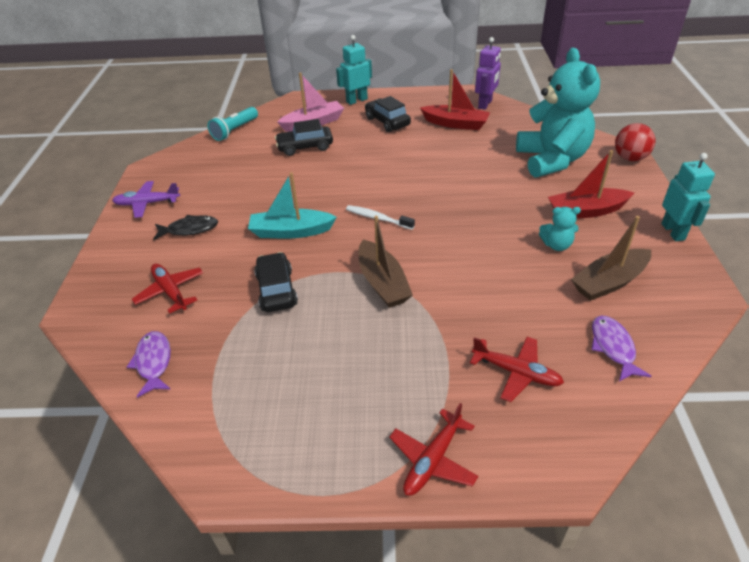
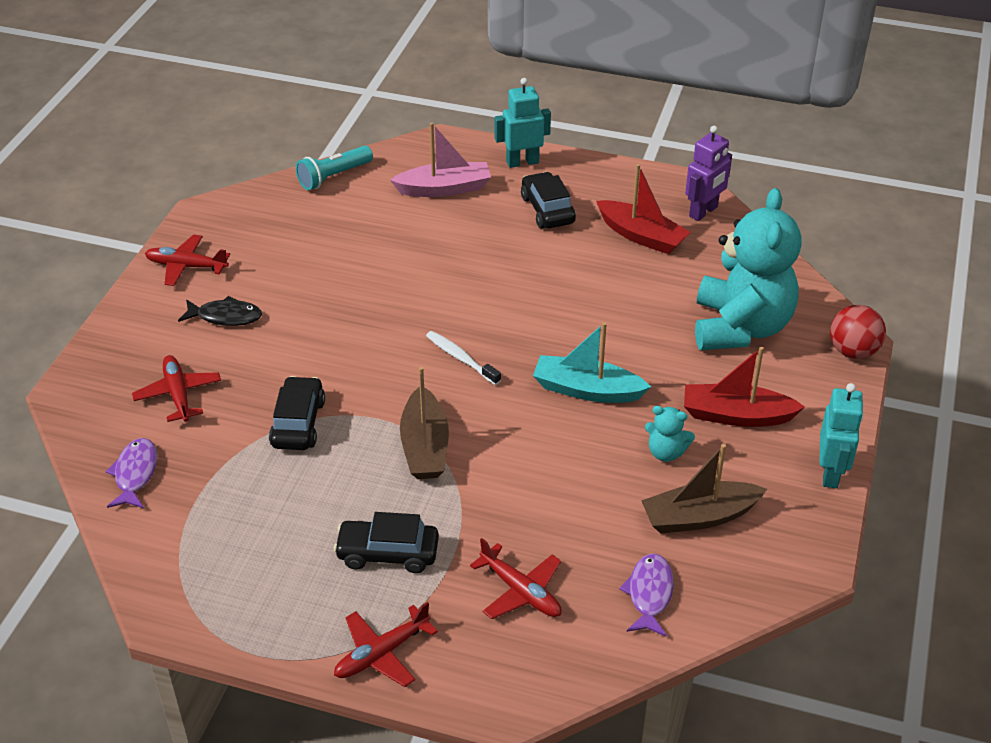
camera: 15 degrees right, 0 degrees up
purple plane [112,181,180,218] -> red plane [145,234,230,286]
turquoise boat [248,172,337,239] -> turquoise boat moved to [533,322,651,403]
black car [275,119,333,156] -> black car moved to [334,512,439,573]

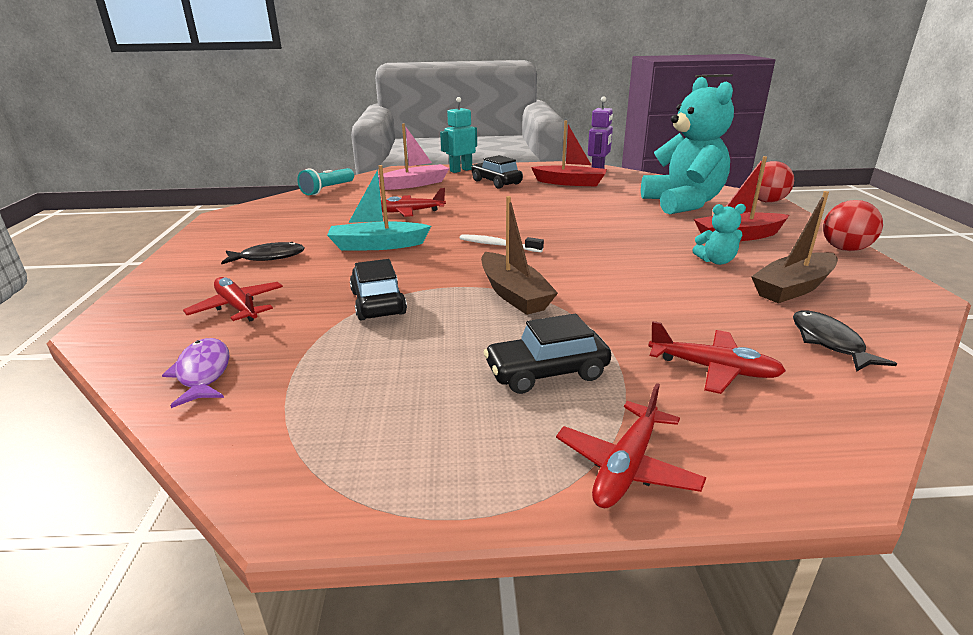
camera: 20 degrees left, 15 degrees down
red plane [145,234,230,286] -> red plane moved to [381,188,446,217]
turquoise boat [533,322,651,403] -> turquoise boat moved to [327,165,431,250]
purple fish [619,554,674,637] -> black fish [793,310,897,372]
turquoise robot [820,383,864,488] -> red ball [823,200,883,251]

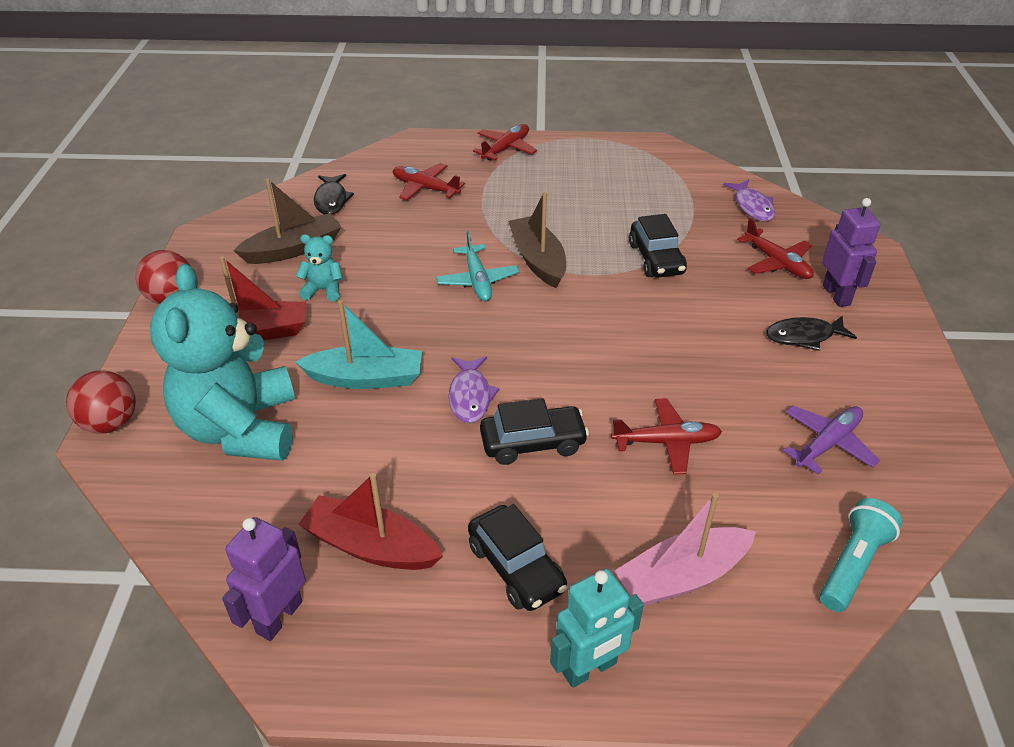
camera: 175 degrees left, 15 degrees up
turquoise boat [327,165,431,250] -> turquoise boat moved to [295,300,422,389]
white toothbrush [460,234,544,252] -> none
black car [484,314,611,394] -> black car moved to [480,398,589,465]
none -> turquoise plane [436,230,519,301]
none -> purple fish [448,357,499,423]
none -> purple plane [783,406,880,474]
none -> purple robot [822,198,881,307]

